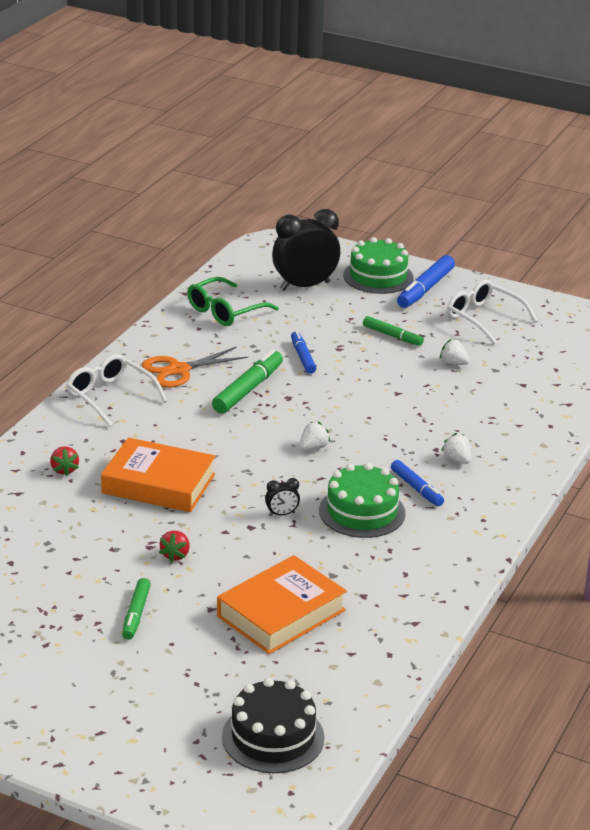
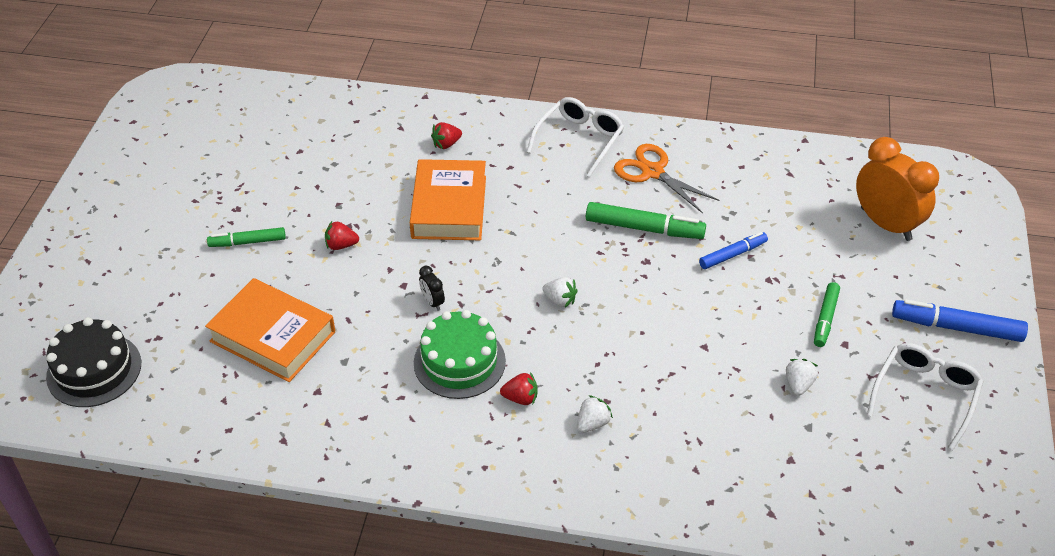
camera: 75 degrees right, 15 degrees up
green glasses [187,277,279,326] -> none
black clock [272,209,340,291] -> orange clock [856,137,939,241]
green cake [343,237,414,294] -> none
blue marker [391,460,444,506] -> red strawberry [500,372,538,405]

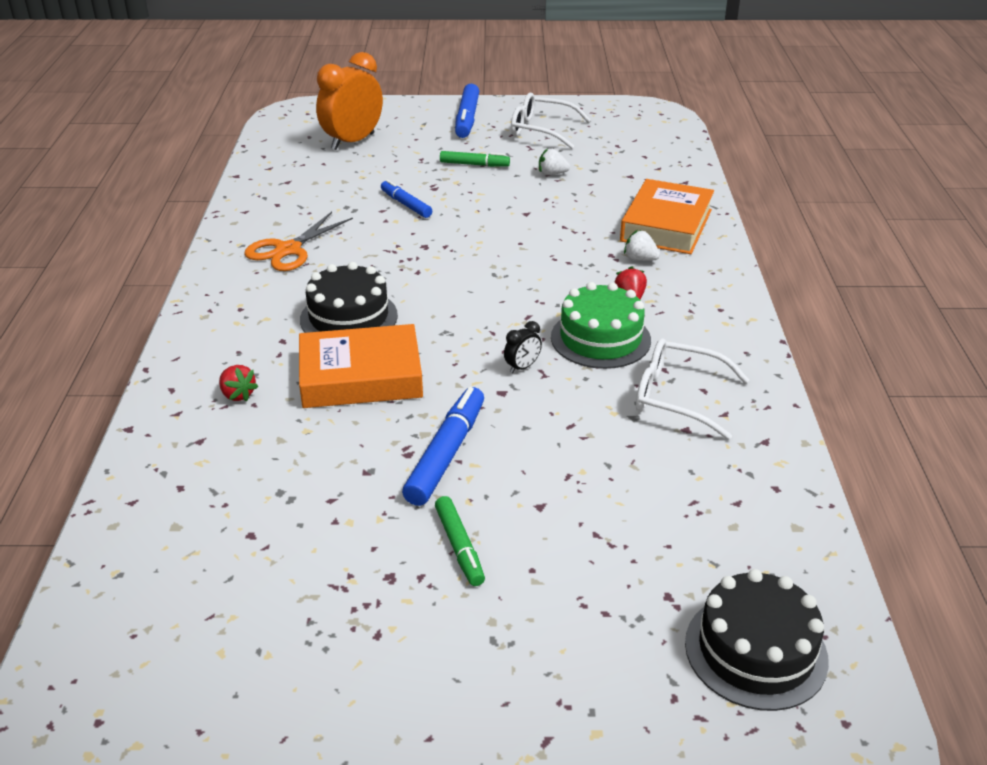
camera: 100 degrees left, 10 degrees down
orange book [205,278,335,382] -> orange book moved to [620,179,714,254]
red strawberry [325,221,359,250] -> blue marker [402,387,484,506]
white glasses [527,97,624,178] -> white glasses moved to [636,338,749,440]
white strawberry [542,277,578,308] -> none
green marker [586,202,706,239] -> none
none -> black cake [300,262,398,333]

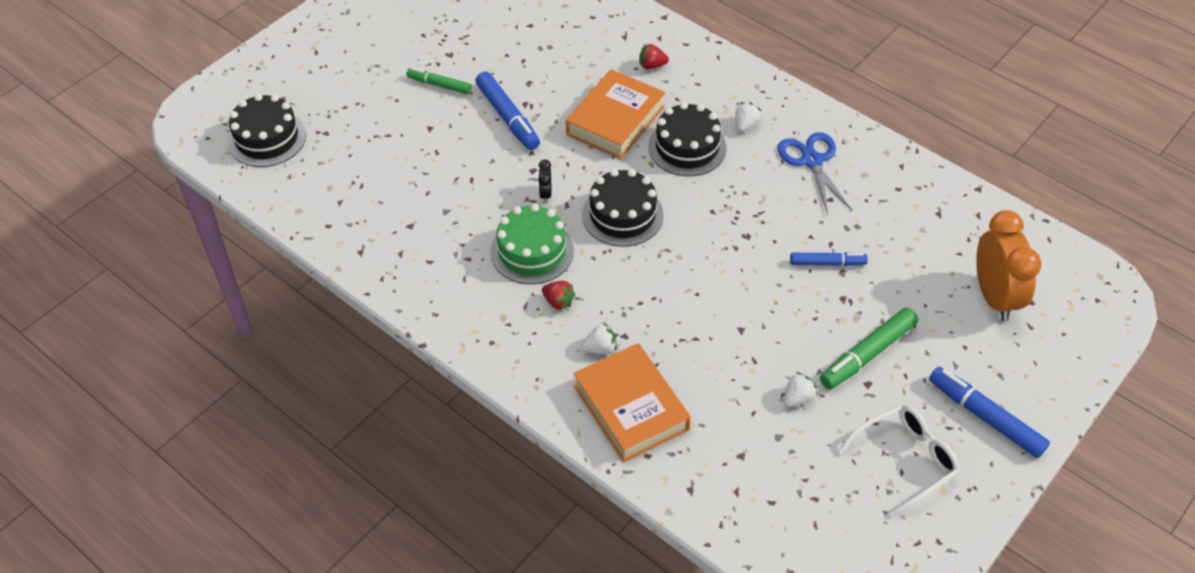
camera: 130 degrees right, 15 degrees up
orange scissors [244,212,353,271] -> blue scissors [778,132,852,215]
green marker [440,151,510,167] -> green marker [820,308,918,389], size x1.58
white glasses [636,338,749,440] -> none
none -> black cake [582,169,664,247]
none -> white strawberry [735,102,761,132]

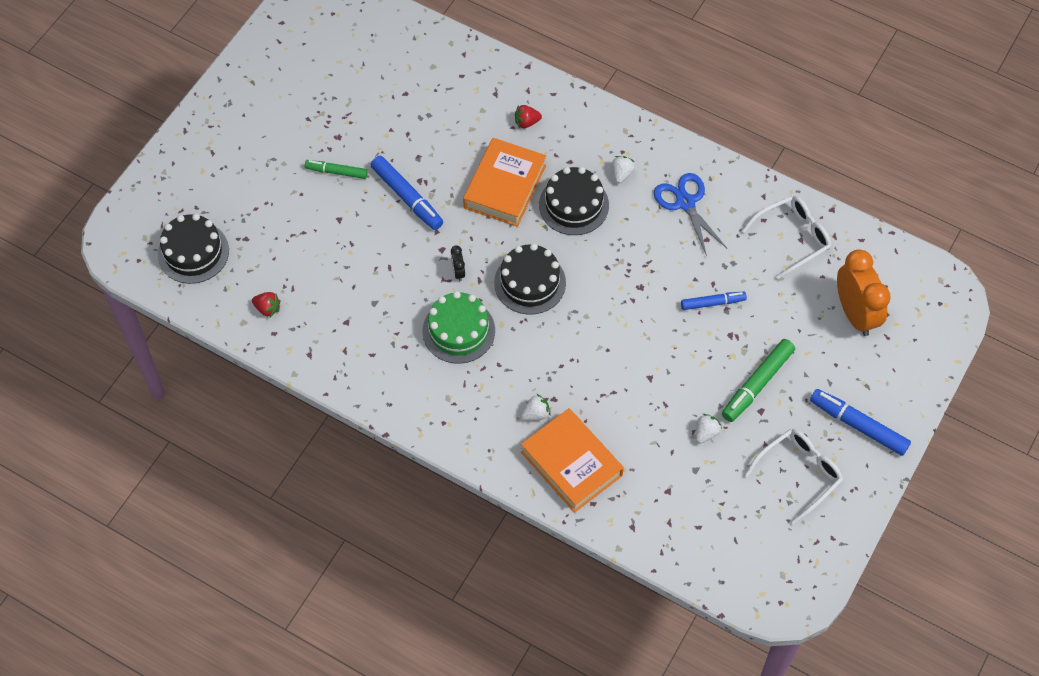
camera: 10 degrees left, 10 degrees up
red strawberry [542,281,575,311] -> red strawberry moved to [252,292,280,317]
none -> white glasses [742,196,831,279]

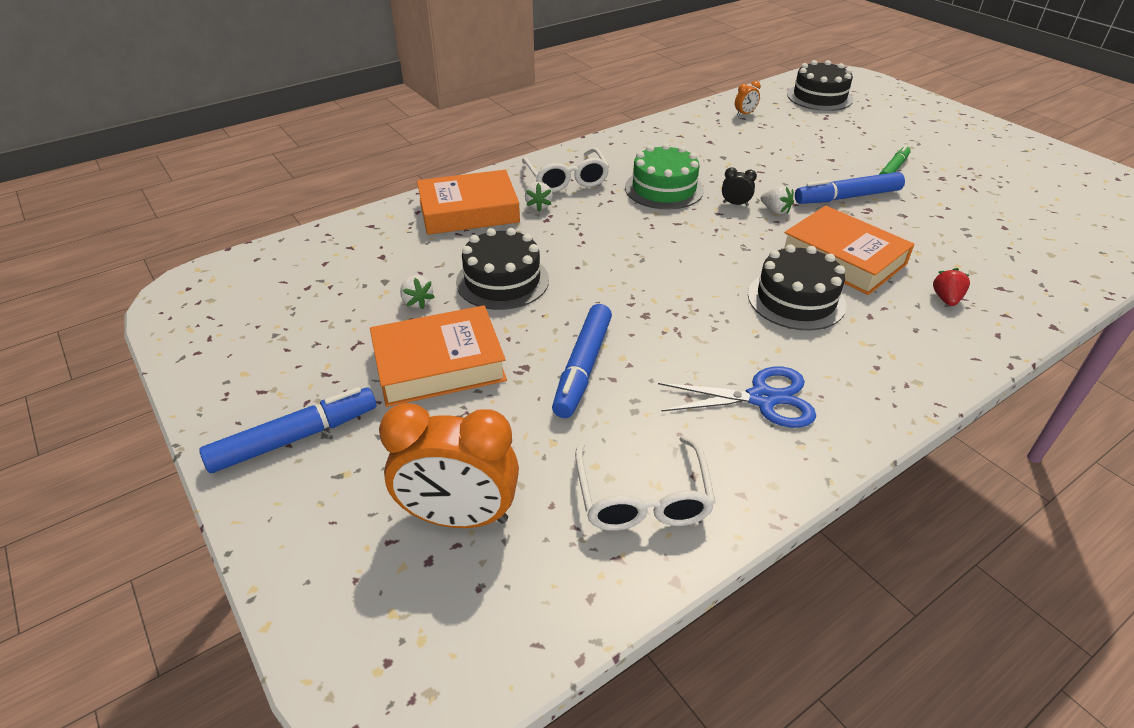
camera: 115 degrees right, 20 degrees down
red strawberry [252,292,280,317] -> orange clock [735,81,761,116]
black cake [494,243,566,315] -> black cake moved to [456,228,549,310]
white strawberry [612,156,635,183] -> white strawberry moved to [761,186,794,214]
blue marker [681,292,747,310] -> blue marker [552,304,612,418], size x1.58
green marker [722,339,795,422] -> orange book [370,305,507,407]
white glasses [744,429,843,525] -> white glasses moved to [522,148,609,192]

